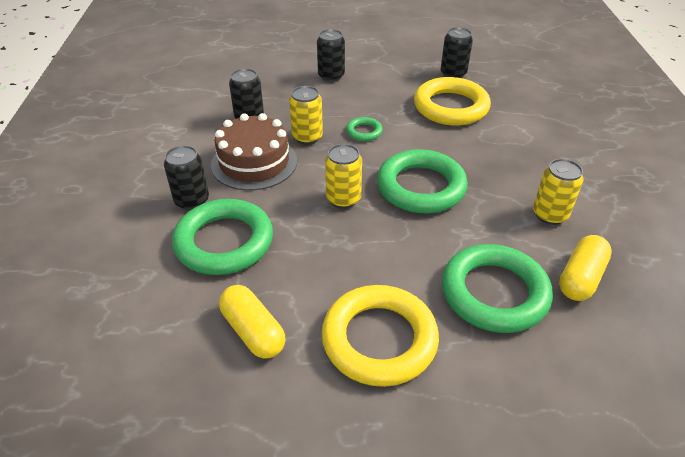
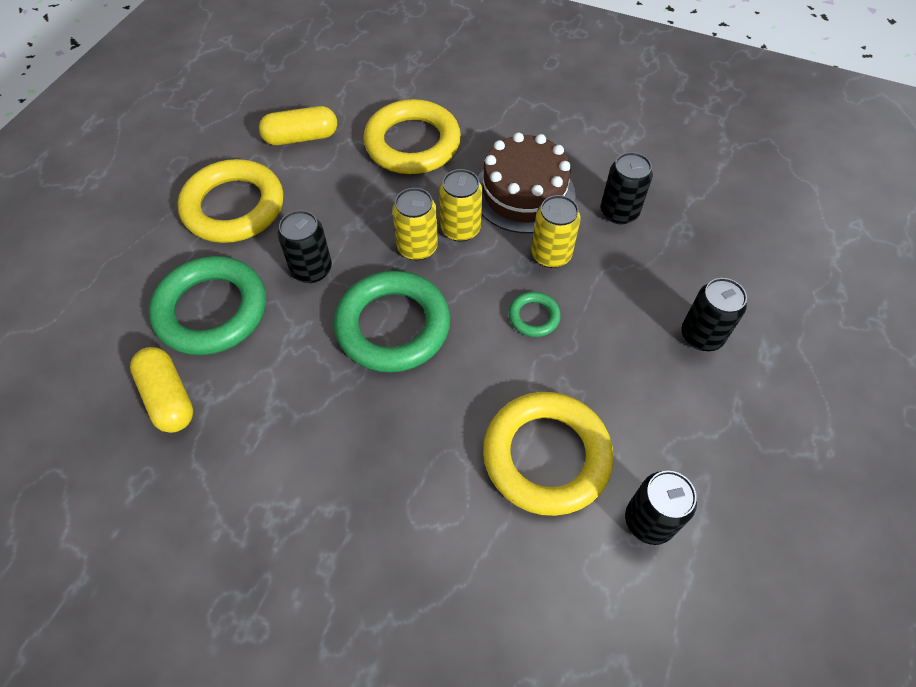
camera: 115 degrees right, 15 degrees up
black can [164,145,209,210] -> black can moved to [278,210,332,283]
green ring [172,199,273,275] -> yellow ring [364,99,461,174]
yellow can [533,159,583,225] -> yellow can moved to [439,169,483,242]

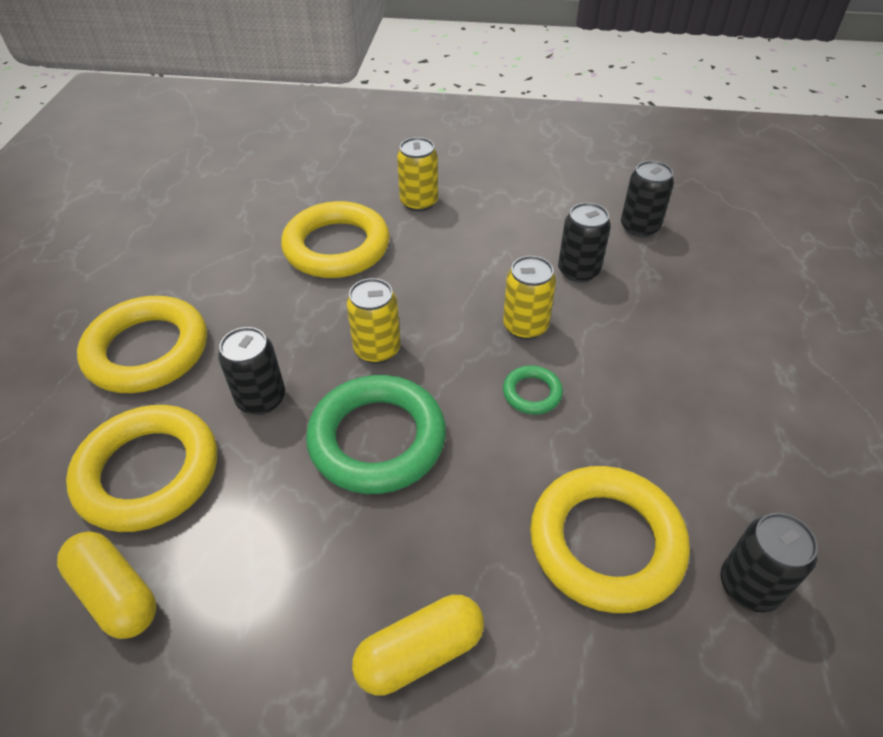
camera: 15 degrees left, 10 degrees down
green ring [149,256,266,355] -> yellow ring [66,405,217,532]
yellow capsule [259,106,337,145] -> yellow capsule moved to [352,595,484,696]
yellow can [439,169,483,242] -> yellow can moved to [397,137,438,212]
brown cake [478,132,576,233] -> none
black can [681,278,747,351] -> black can moved to [621,161,674,237]

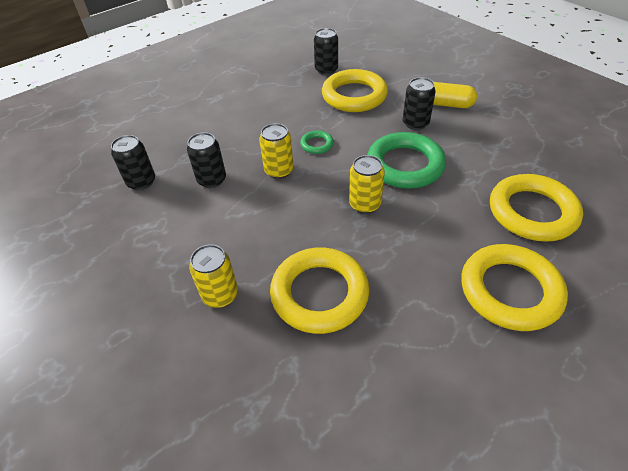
camera: 135 degrees left, 0 degrees up
yellow capsule [57,531,156,639] -> none
black can [218,327,285,415] -> black can moved to [403,77,436,130]

